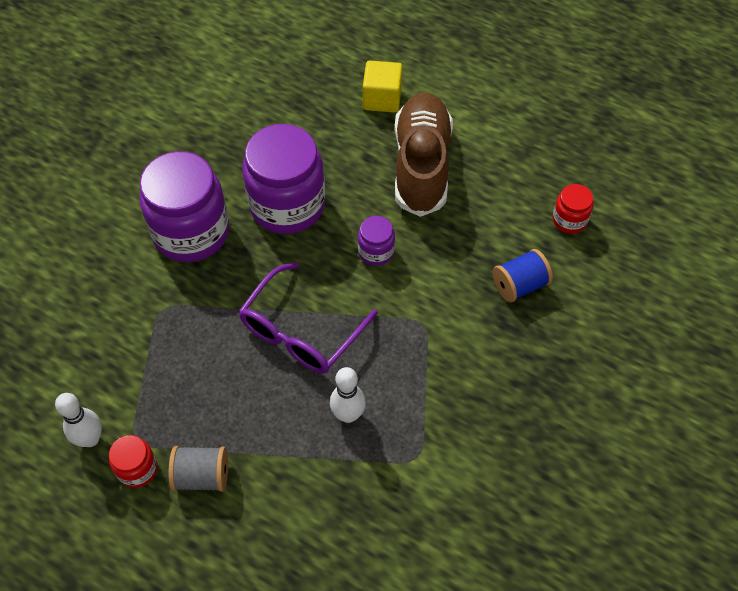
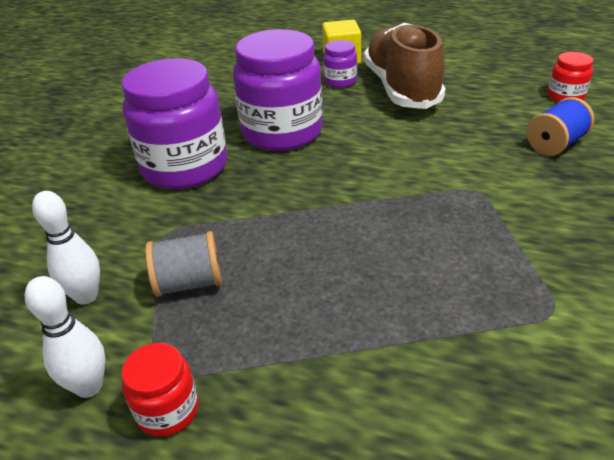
camera: 10 degrees left, 20 degrees down
grey spool [169,446,228,492] -> grey spool moved to [145,231,222,297]
purple glasses [239,263,378,374] -> none
white bowling pin [330,367,366,423] -> white bowling pin moved to [32,191,100,305]
purple jar [358,216,395,266] -> purple jar moved to [323,40,357,88]

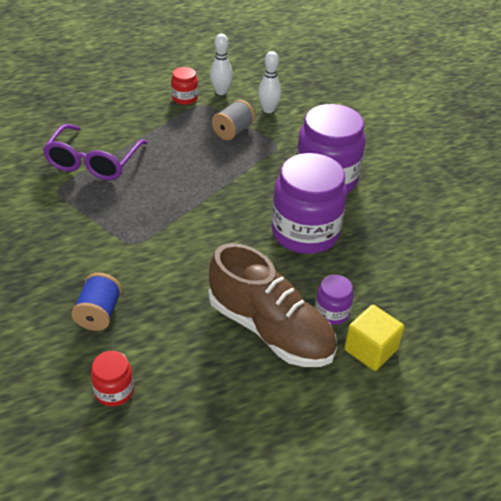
camera: 135 degrees right, 5 degrees up
none -> purple glasses [43,124,148,180]

